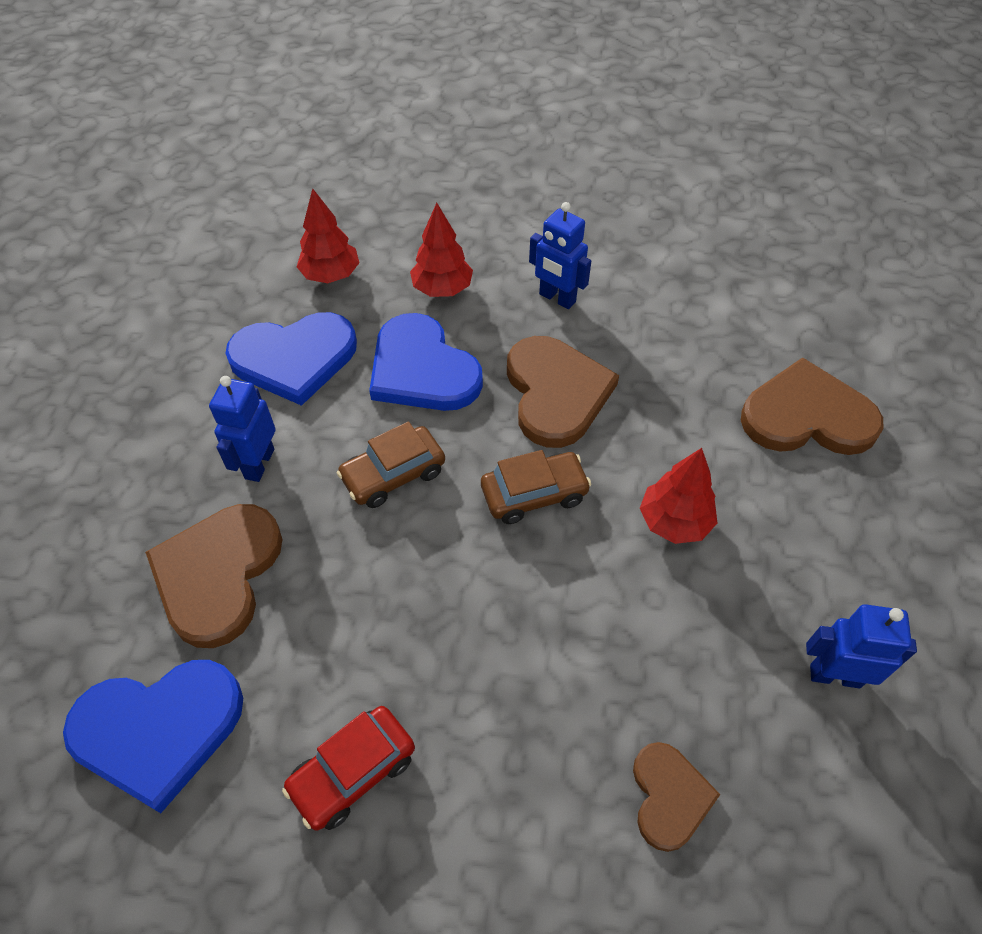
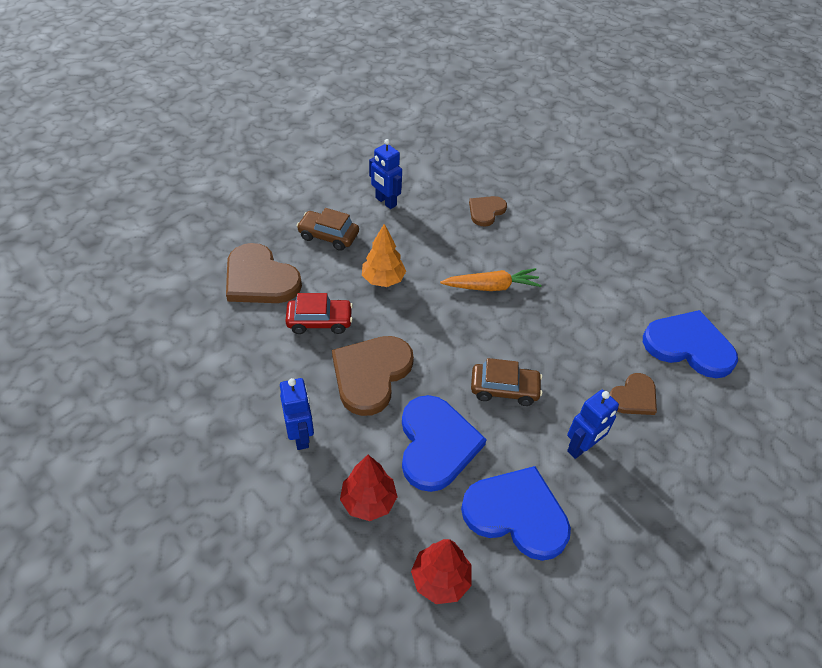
camera: 145 degrees left, 5 degrees down
brown heart [145,504,283,648] -> brown heart [610,373,657,415], size x0.57
red car [282,706,415,831] -> red car moved to [286,293,353,334]
brown car [481,450,591,524] -> brown car moved to [297,208,359,251]
red tree [640,448,717,544] -> orange tree [362,224,406,287]
none -> orange carrot [440,268,542,291]

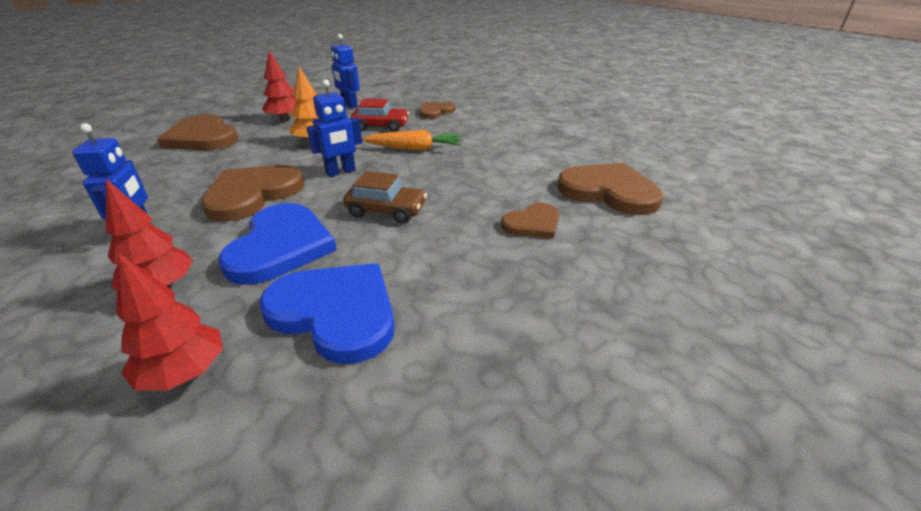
camera: 10 degrees right, 15 degrees down
red car [286,293,353,334] -> red car moved to [351,99,409,132]
brown car [297,208,359,251] -> red tree [262,50,297,121]
blue robot [567,390,619,459] -> blue robot moved to [307,79,362,177]
blue heart [643,310,738,378] -> brown heart [557,163,663,215]

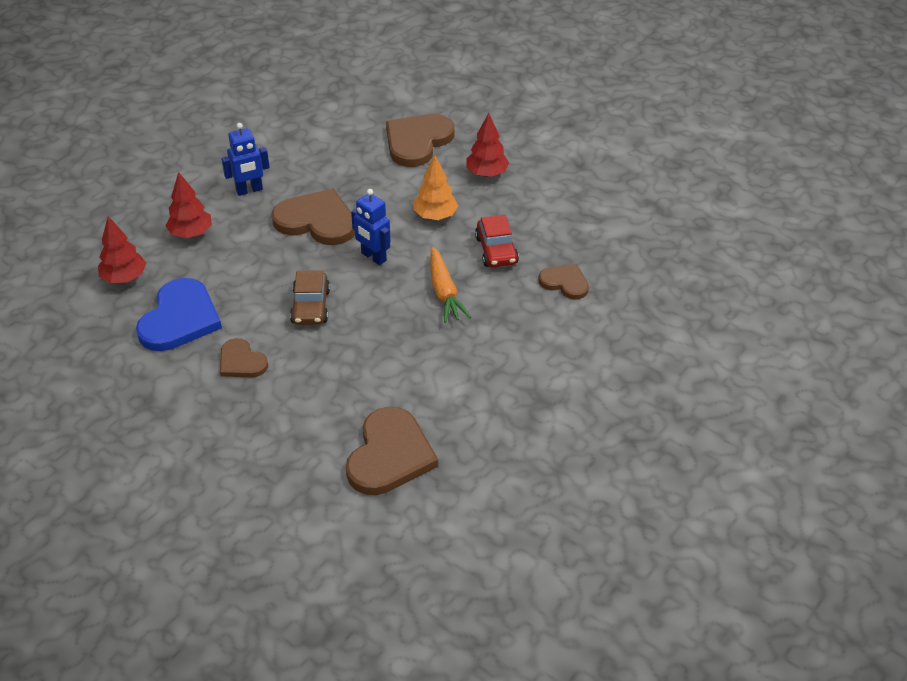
camera: 75 degrees right, 10 degrees up
blue heart [218,203,337,285] -> none
blue robot [331,34,360,109] -> none
brown heart [501,203,559,239] -> brown heart moved to [220,338,268,377]

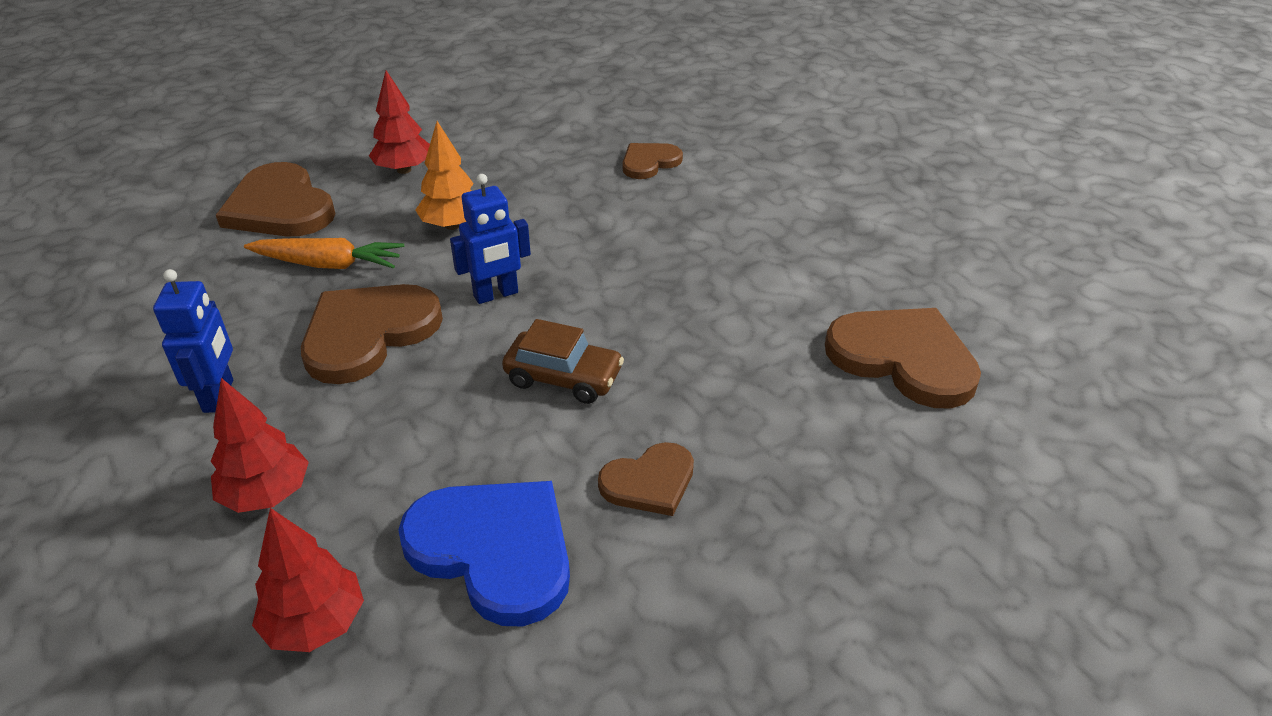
camera: 70 degrees left, 5 degrees down
orange carrot [430,247,471,323] -> orange carrot moved to [244,238,404,269]
red car [475,215,519,267] -> none

